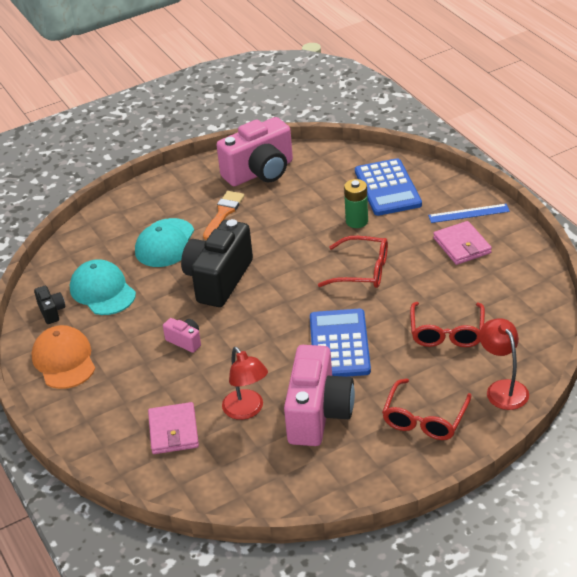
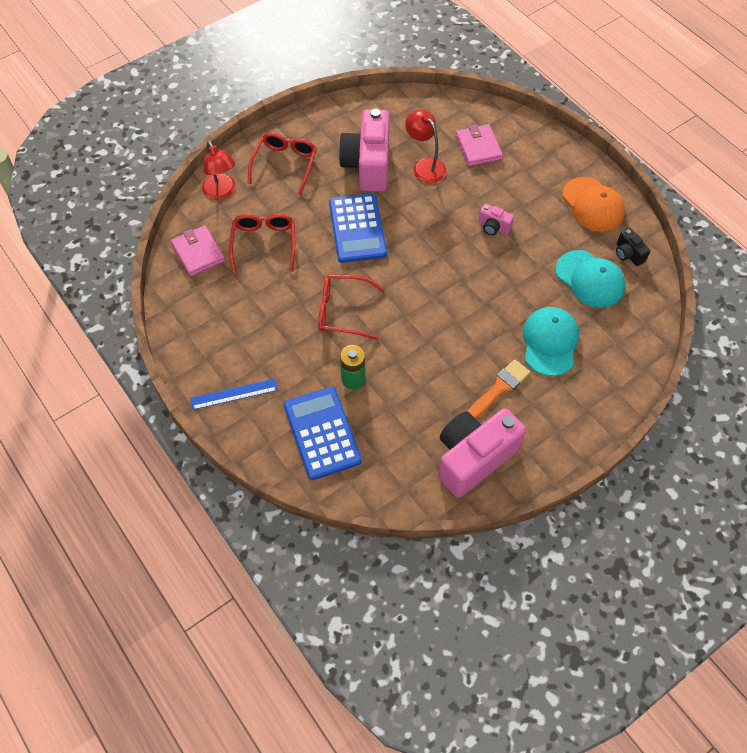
camera: 170 degrees right, 20 degrees up
black camera [181,219,253,307] -> none
orange brush [203,191,245,240] -> orange brush turned 150 degrees counterclockwise [467,359,530,419]
pink wallet [433,221,492,265] -> pink wallet moved to [171,226,225,276]

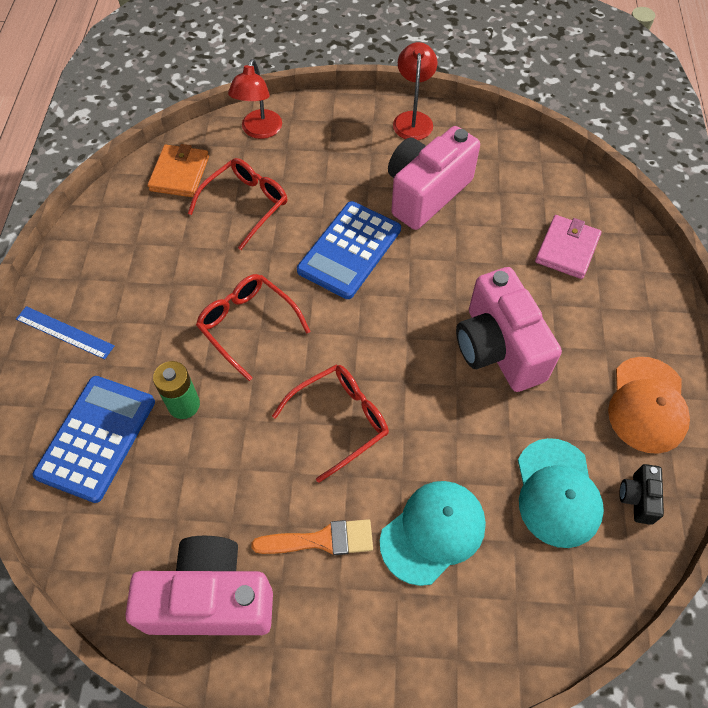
camera: 40 degrees right, 0 degrees up
pink wallet [171,226,225,276] -> orange wallet [148,144,209,197]
red glasses [248,132,317,195] -> red glasses moved to [272,364,389,483]
red lamp [405,110,446,183] -> red lamp moved to [393,42,438,140]
pink camera [478,204,514,235] -> pink camera [456,267,562,392], size x2.27

